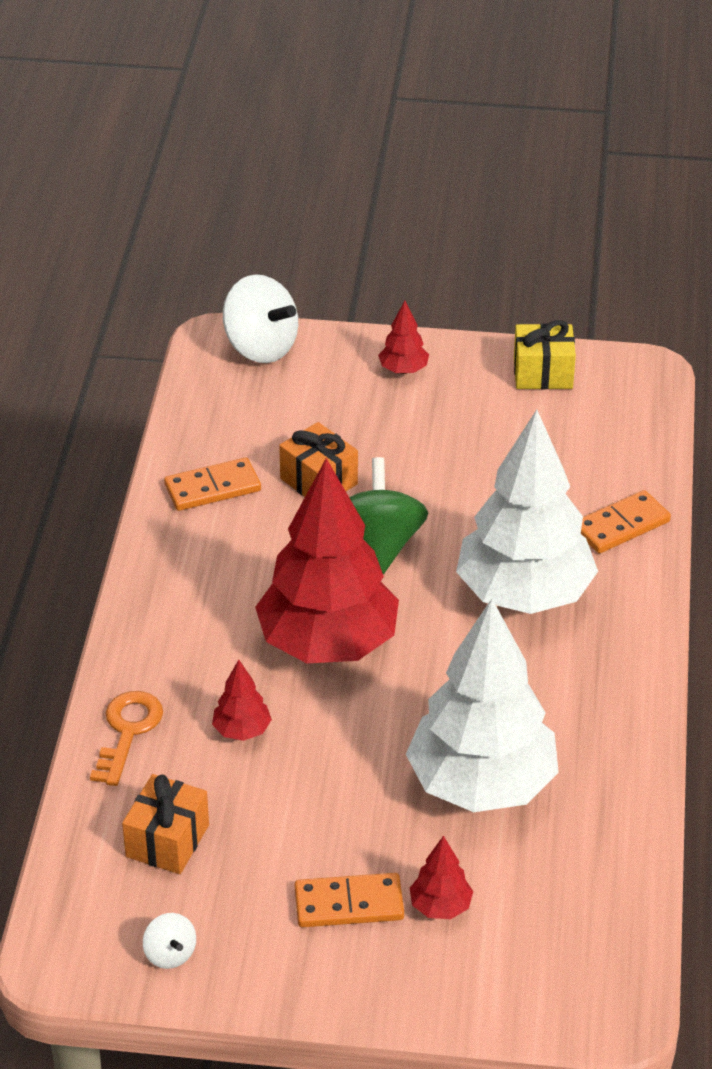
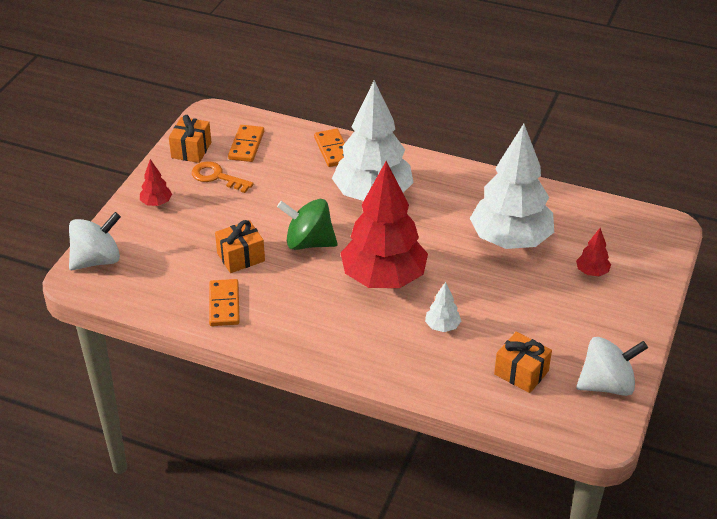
camera: 75 degrees left, 0 degrees up
orange key [90,691,163,786] -> orange key moved to [192,161,254,193]
white spinning top [143,913,196,969] -> white spinning top [576,337,648,396], size x2.04
red tree [212,660,272,741] -> white tree [425,282,461,332]
orange domino [295,873,404,927] -> orange domino moved to [228,125,264,162]
yellow gift [514,320,576,389] -> orange gift [169,115,211,163]

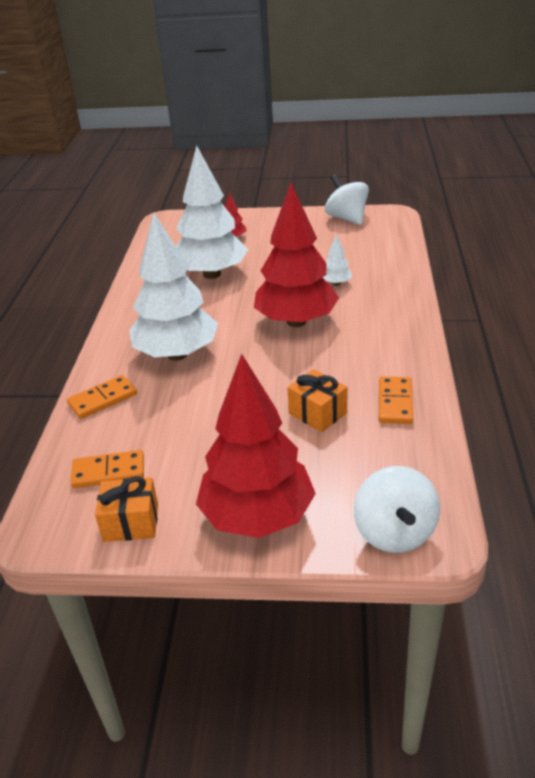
camera: 105 degrees left, 5 degrees down
white spinning top [69,212,121,270] -> white spinning top turned 135 degrees counterclockwise [354,466,440,553]
red tree [140,159,172,206] -> red tree [196,354,316,538], size x2.49
orange key [192,161,254,193] -> none
orange domino [209,279,240,326] -> orange domino turned 60 degrees counterclockwise [379,377,413,424]
green spinning top [277,199,338,250] -> none
orange gift [494,332,552,393] -> none

